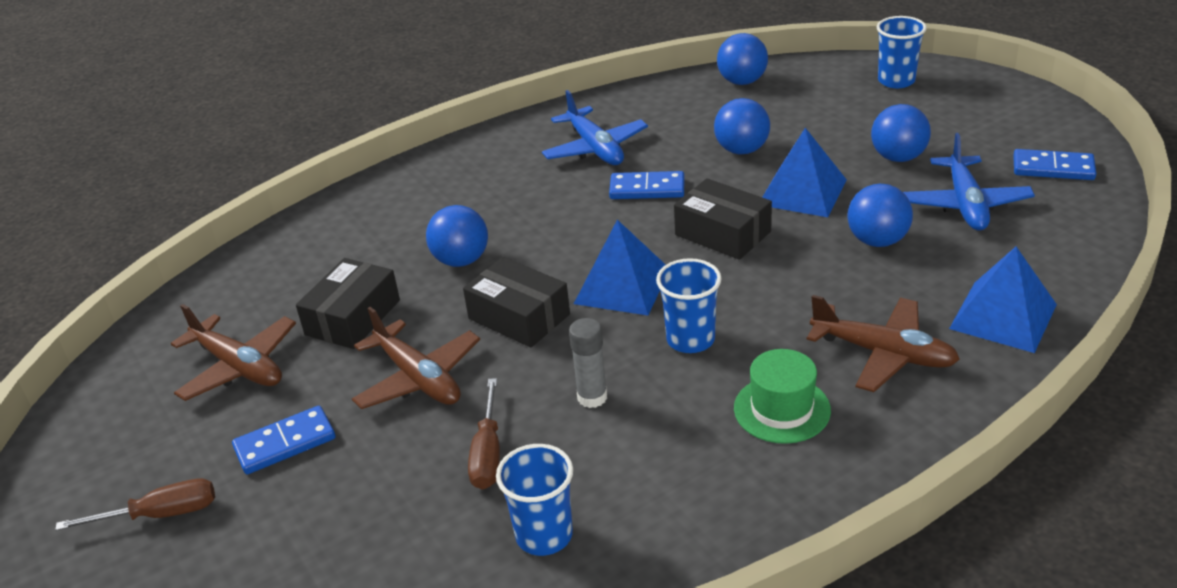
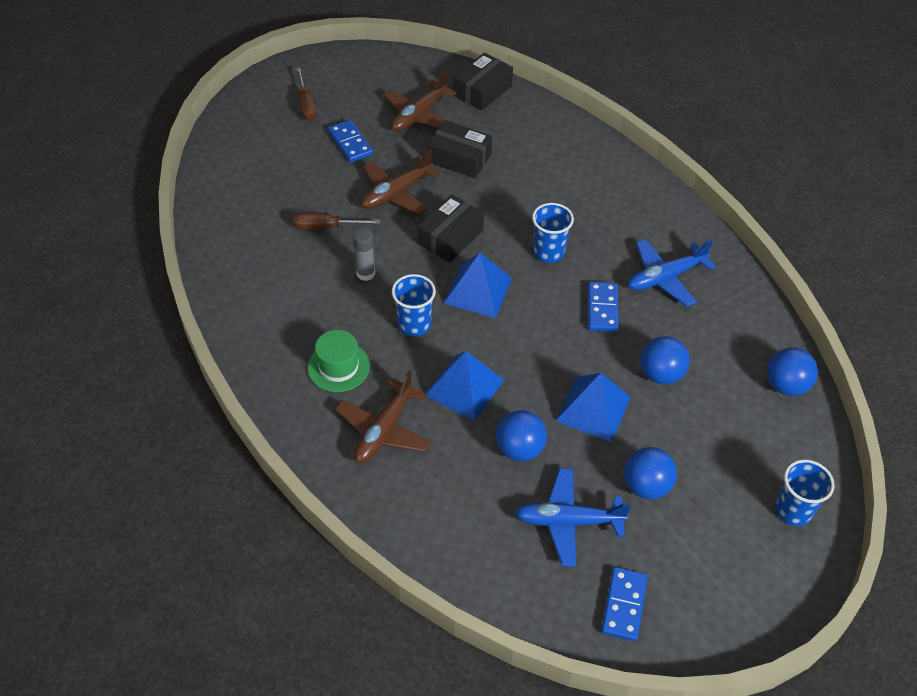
camera: 85 degrees right, 15 degrees up
blue ball [426,205,488,267] -> none
blue cup [496,444,573,556] -> blue cup moved to [532,203,574,263]
black box [674,178,772,260] -> black box moved to [454,52,513,111]
blue pyramid [949,247,1057,353] -> blue pyramid moved to [426,351,504,421]

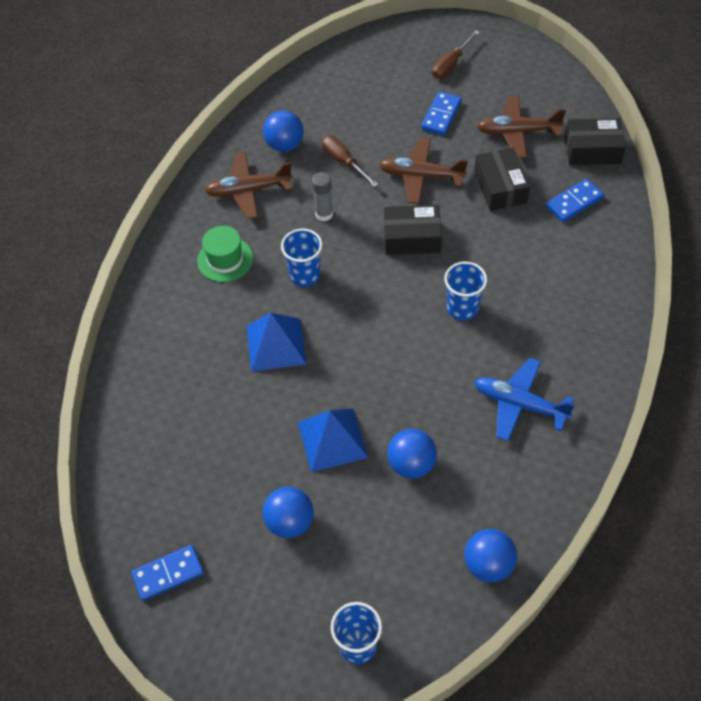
camera: 55 degrees right, 5 degrees up
brown plane [335,370,431,463] -> brown plane moved to [205,152,293,219]
blue pyramid [444,253,512,318] -> none
blue ball [496,410,547,461] -> blue ball moved to [263,110,304,152]
blue plane [515,468,631,567] -> none
blue domino [588,282,619,332] -> blue domino moved to [546,178,604,222]

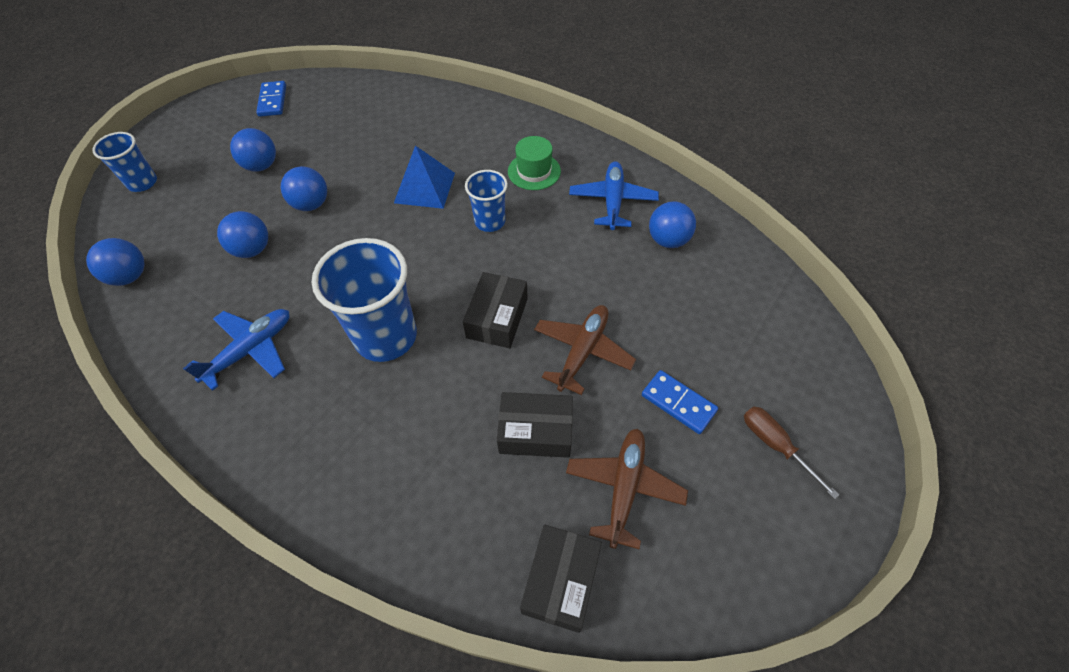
camera: 105 degrees right, 0 degrees up
brown plane [205,152,293,219] -> blue plane [569,161,659,230]
blue pyramid [298,408,368,472] -> blue ball [281,166,327,211]
grey glue stick [312,172,333,221] -> none
brown screwdriver [322,135,378,187] -> none
blue cup [444,262,487,321] -> blue cup [311,238,417,362], size x1.79
blue domino [546,178,604,222] -> none

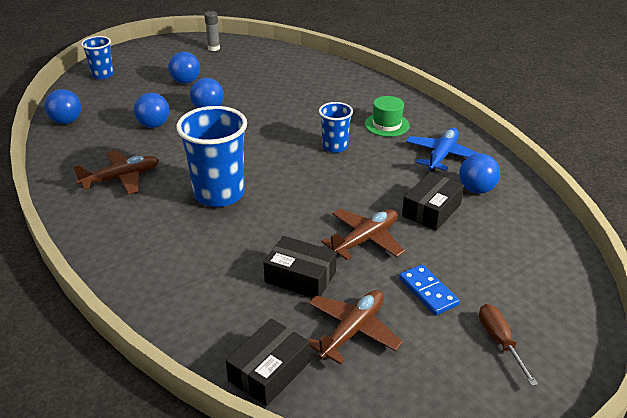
camera: 20 degrees right, 20 degrees down
blue plane [183,309,289,391] -> brown plane [73,150,159,194]
blue domino [256,81,286,117] -> grey glue stick [204,11,220,51]
blue pyramid [394,146,455,209] -> none
black box [463,272,528,348] -> black box moved to [402,172,464,231]

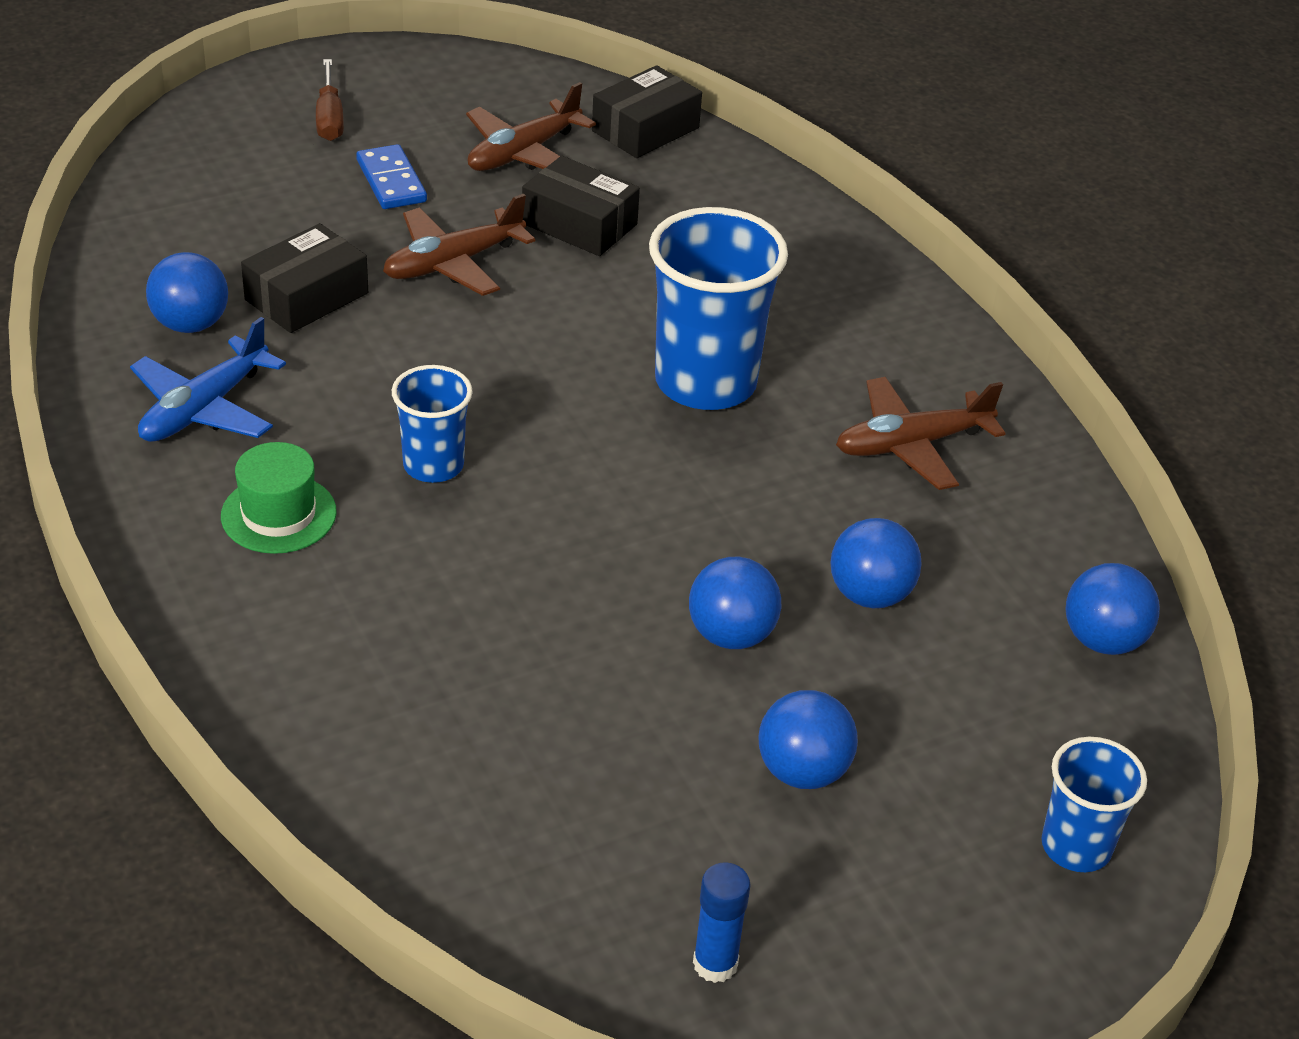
camera: 175 degrees left, 5 degrees up
grey glue stick [204,11,220,51] -> blue glue stick [693,862,751,983]

